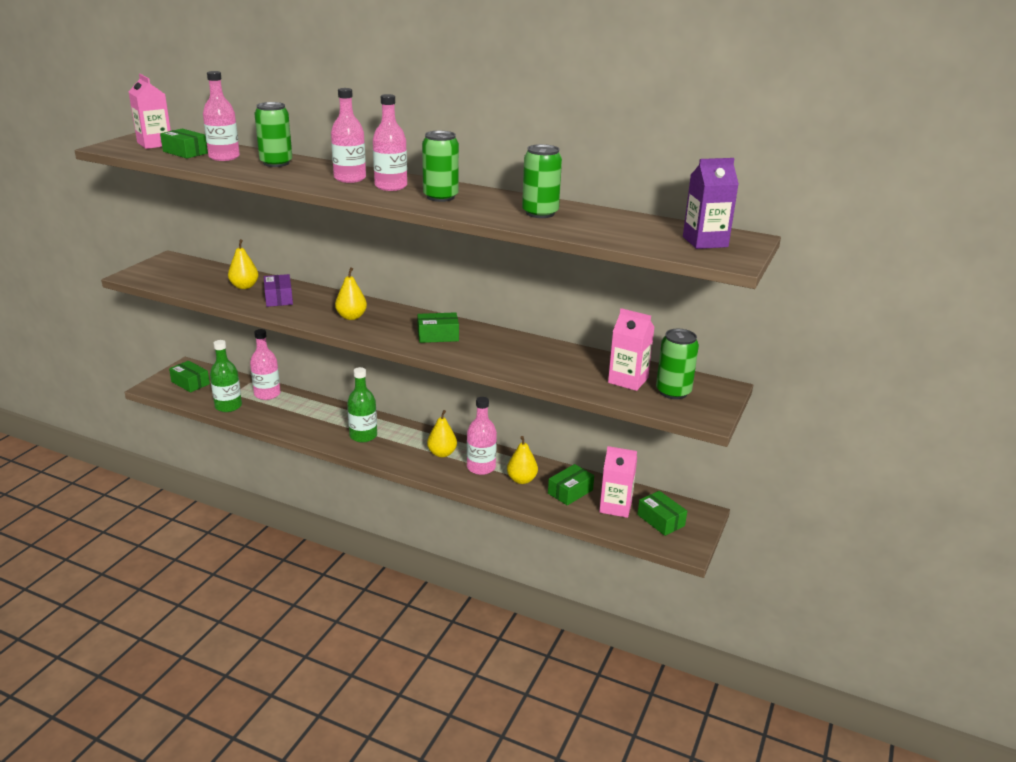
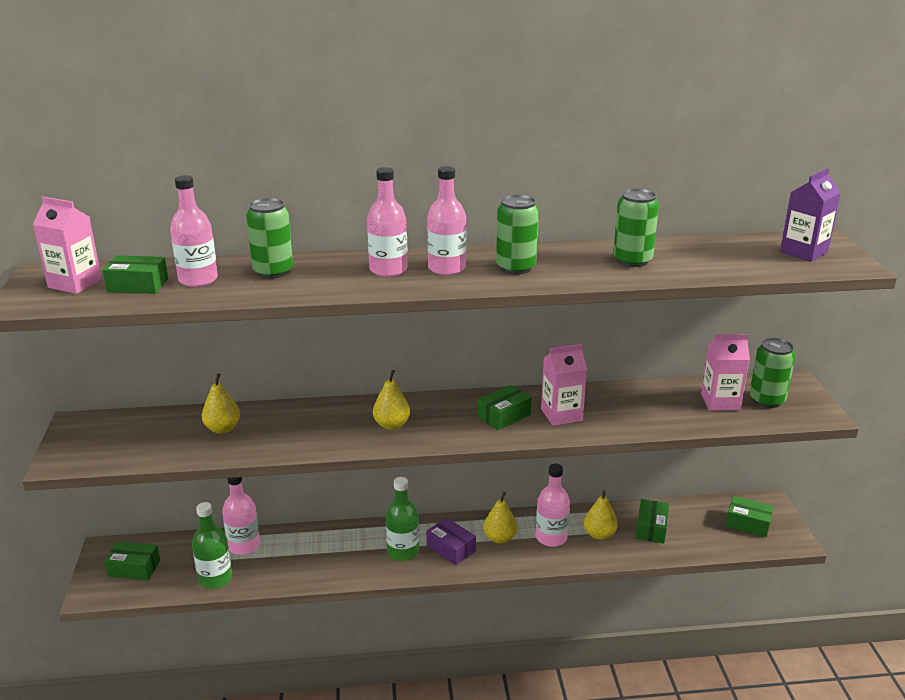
camera: 30 degrees left, 0 degrees up
purple box [264,274,293,307] -> purple box moved to [426,518,476,565]
pink carton [599,446,637,518] -> pink carton moved to [541,344,587,426]

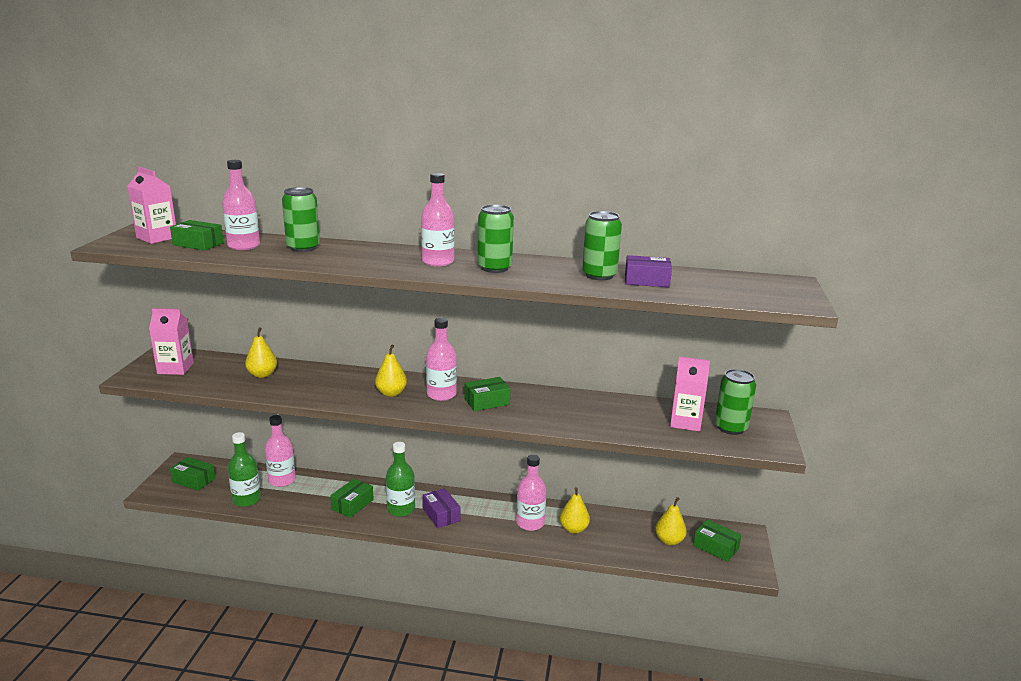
camera: 15 degrees right, 5 degrees down
pink bottle [367,167,408,277] -> pink bottle moved to [426,318,457,401]
yellow pear [484,492,517,544] -> yellow pear moved to [655,497,687,545]
pink carton [541,344,587,426] -> pink carton moved to [149,308,194,375]
green box [636,499,669,544] -> green box moved to [330,478,374,518]
purple carton [780,168,841,262] -> none
none -> purple box [625,255,672,287]

